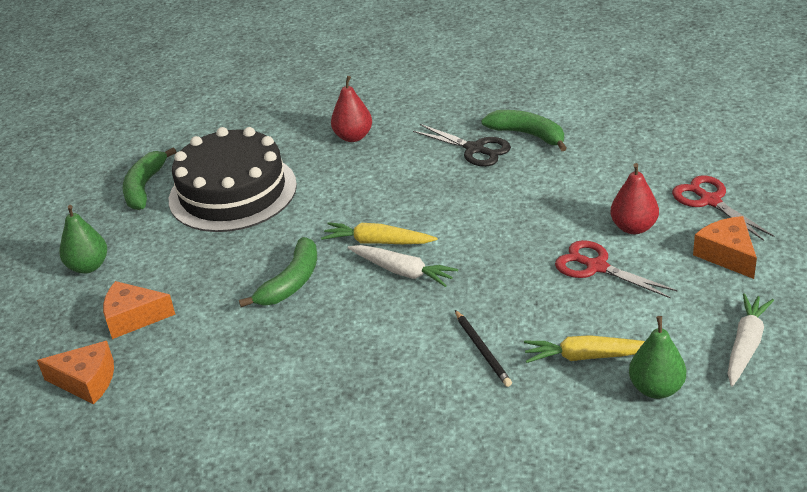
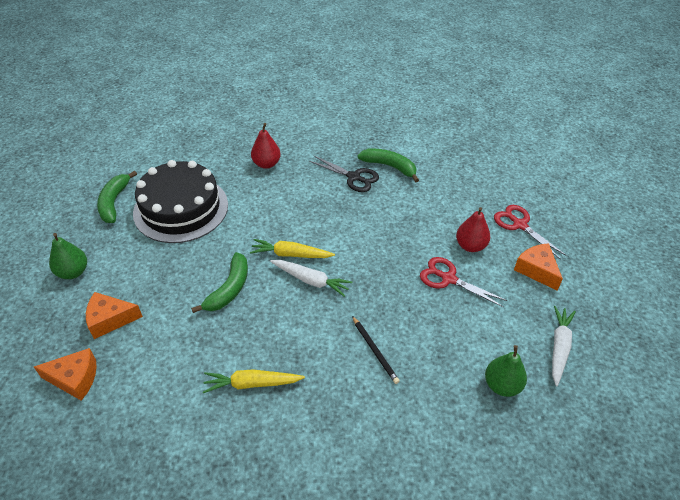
camera: 10 degrees left, 10 degrees up
yellow carrot [524,335,645,363] -> yellow carrot moved to [203,369,305,393]

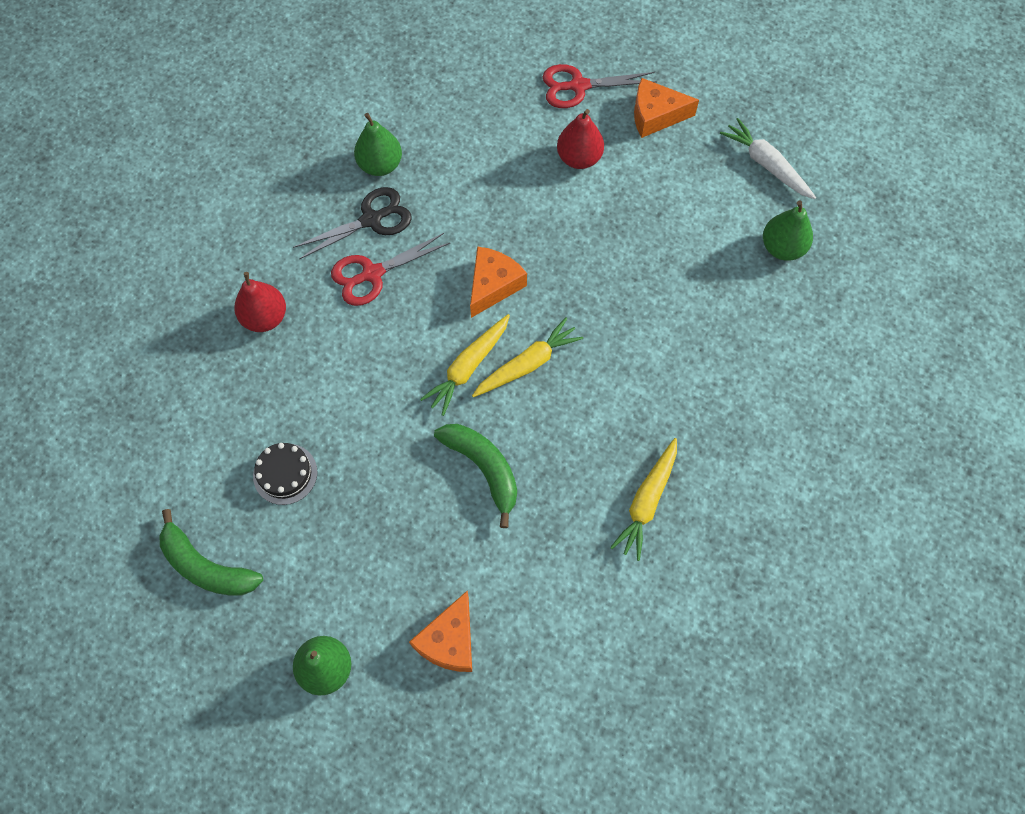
camera: 60 degrees left, 20 degrees up
orange cheese [34,348,97,401] -> orange cheese moved to [470,247,527,318]
black cake [133,160,228,243] -> black cake [253,443,317,505], size x0.41
white carrot [270,260,352,297] -> yellow carrot [472,318,583,397]
black pencil [352,316,400,384] -> none
green banana [357,149,419,182] -> green pear [354,113,402,176]
red scissors [420,257,507,307] -> red scissors moved to [331,233,450,306]

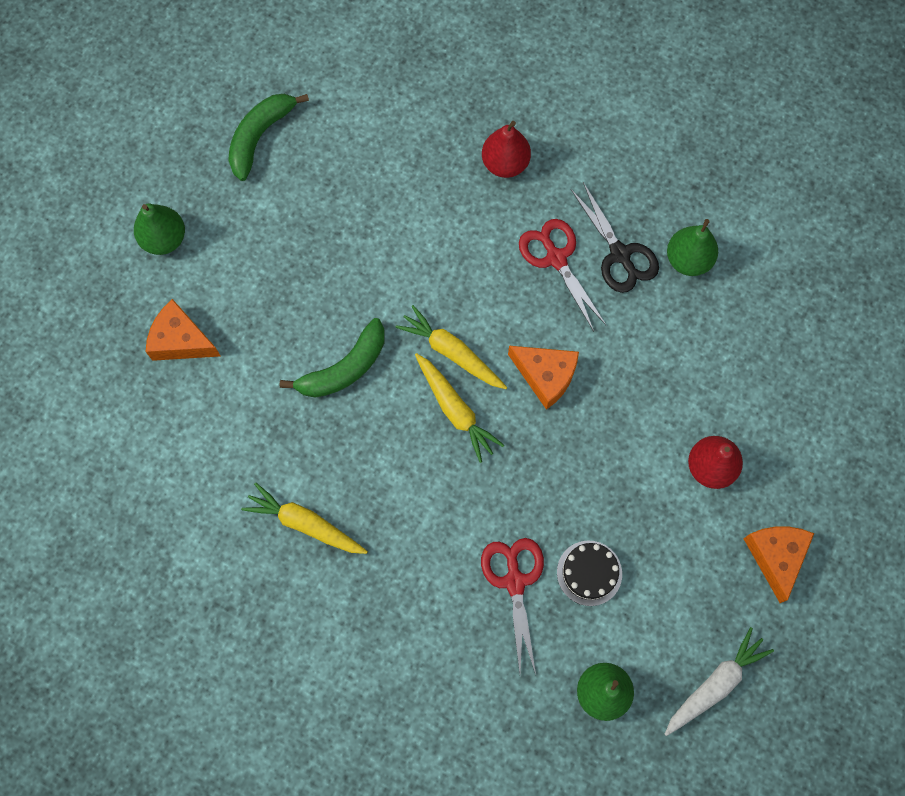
camera: 90 degrees right, 5 degrees up
black cake [253,443,317,505] -> black cake moved to [557,541,622,606]
red scissors [543,64,657,108] -> red scissors moved to [481,538,544,674]

